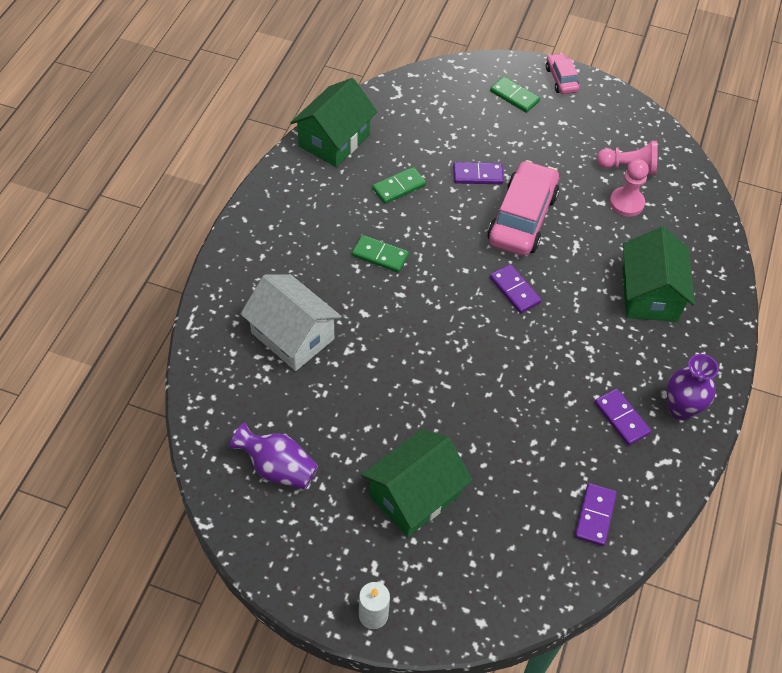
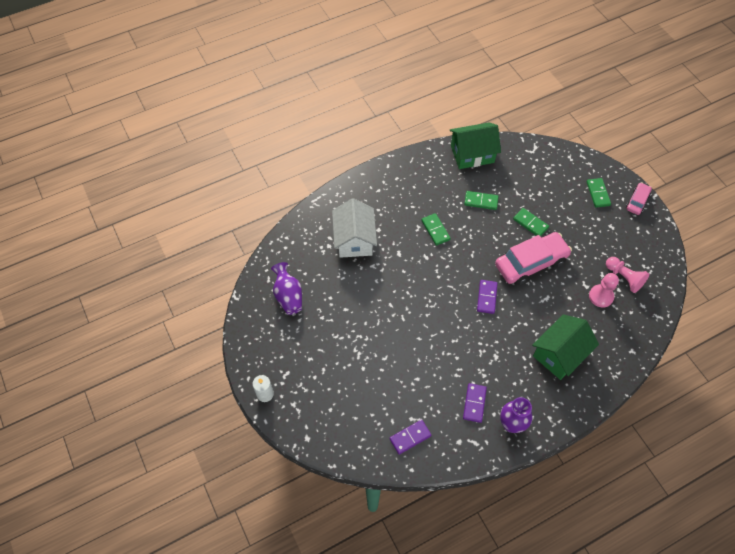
camera: 45 degrees right, 5 degrees up
green house [361,429,472,537] -> none
purple domino [453,162,504,184] -> green domino [513,208,549,237]

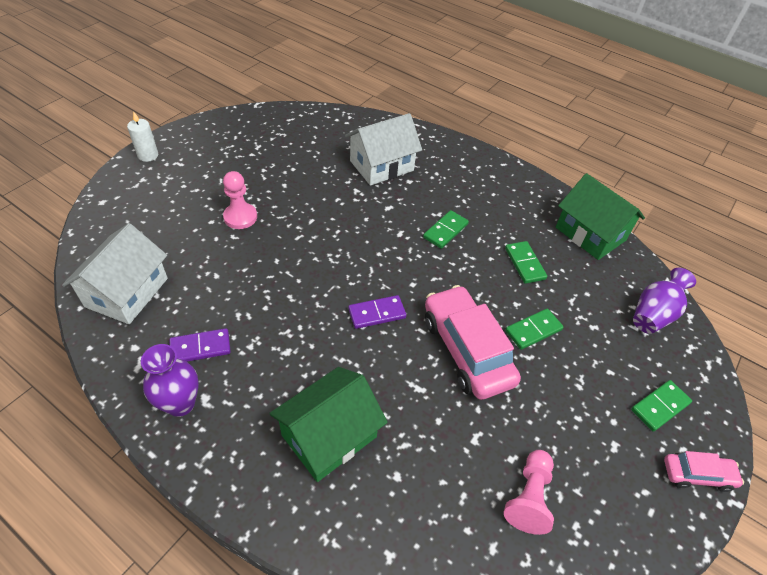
camera: 60 degrees right, 10 degrees down
purple vase [271,262,302,315] -> purple vase moved to [633,268,696,334]
purple domino [389,420,431,454] -> white house [62,223,168,324]
pink car [495,232,572,286] -> pink car turned 150 degrees counterclockwise [425,285,521,400]
green domino [513,208,549,237] -> green domino turned 45 degrees clockwise [505,309,564,350]
green house [532,314,599,380] -> green house turned 60 degrees counterclockwise [269,367,388,482]
pink pawn [589,273,619,308] -> pink pawn moved to [223,171,257,229]

